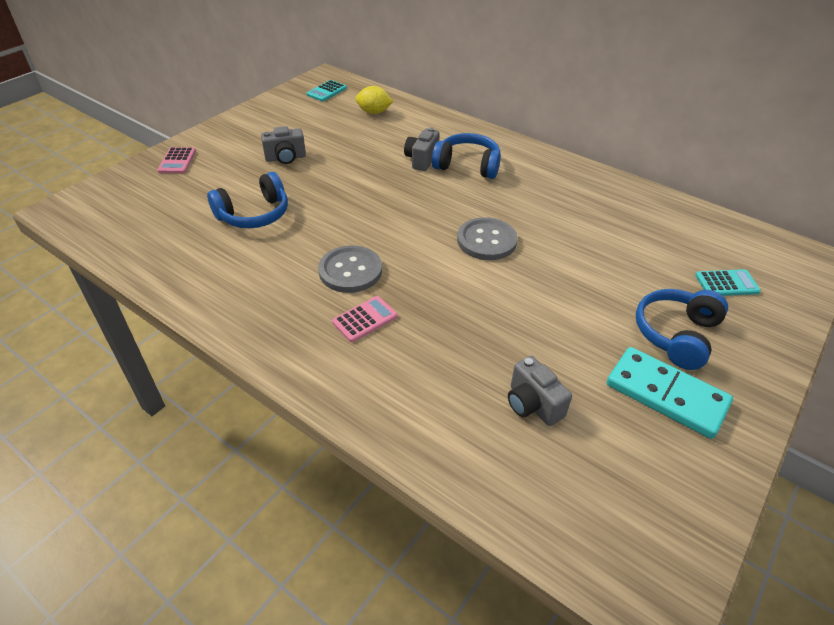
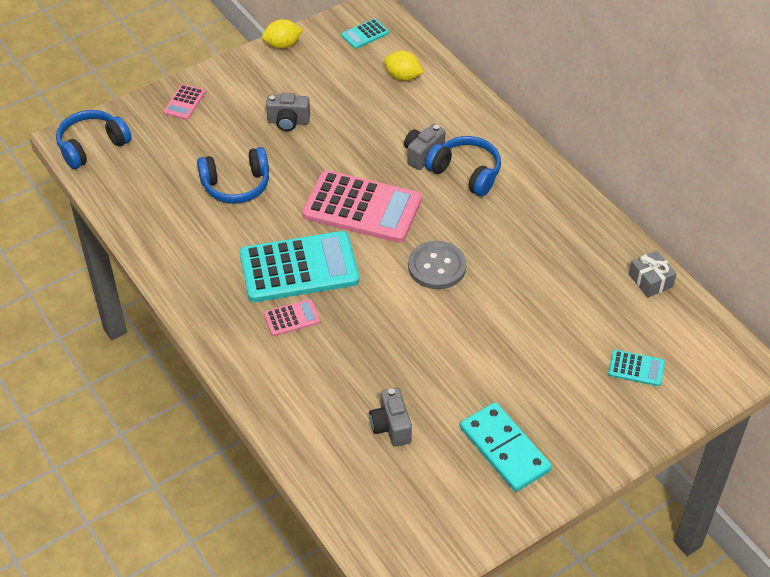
camera: 20 degrees right, 5 degrees up
grey button [318,245,382,293] -> turquoise calculator [240,231,359,302]
blue headphones [636,289,728,370] -> blue headphones moved to [56,110,132,169]
none -> yellow lemon [262,19,303,49]
none -> pink calculator [302,170,422,243]
none -> grey gift [629,251,677,298]

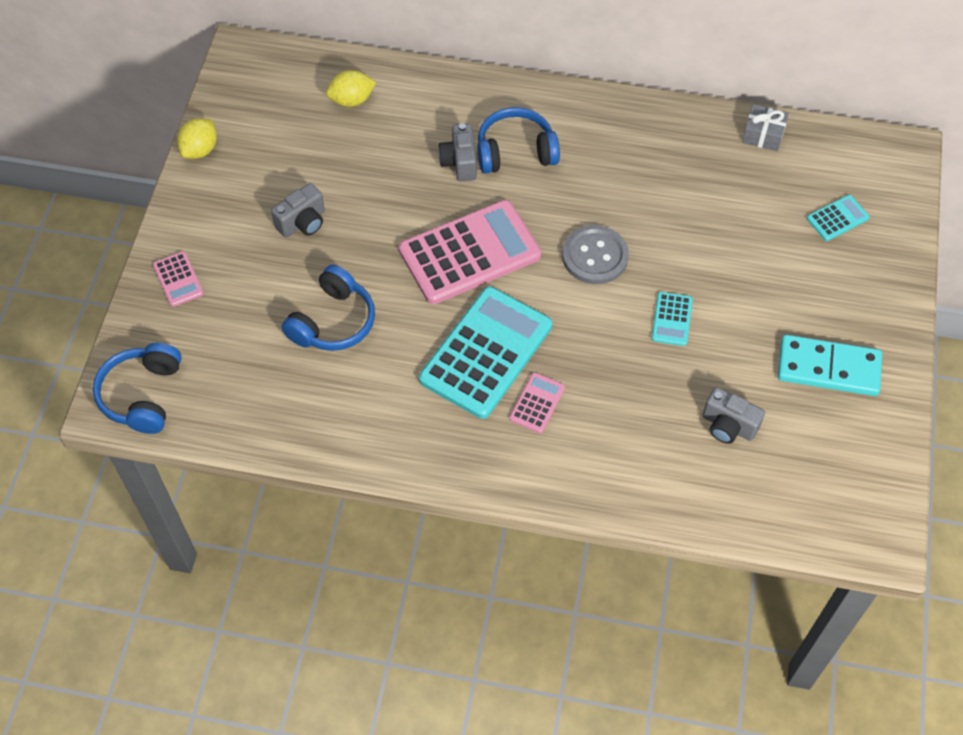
camera: 45 degrees left, 10 degrees up
turquoise calculator [342,19,389,49] -> turquoise calculator moved to [652,292,693,346]

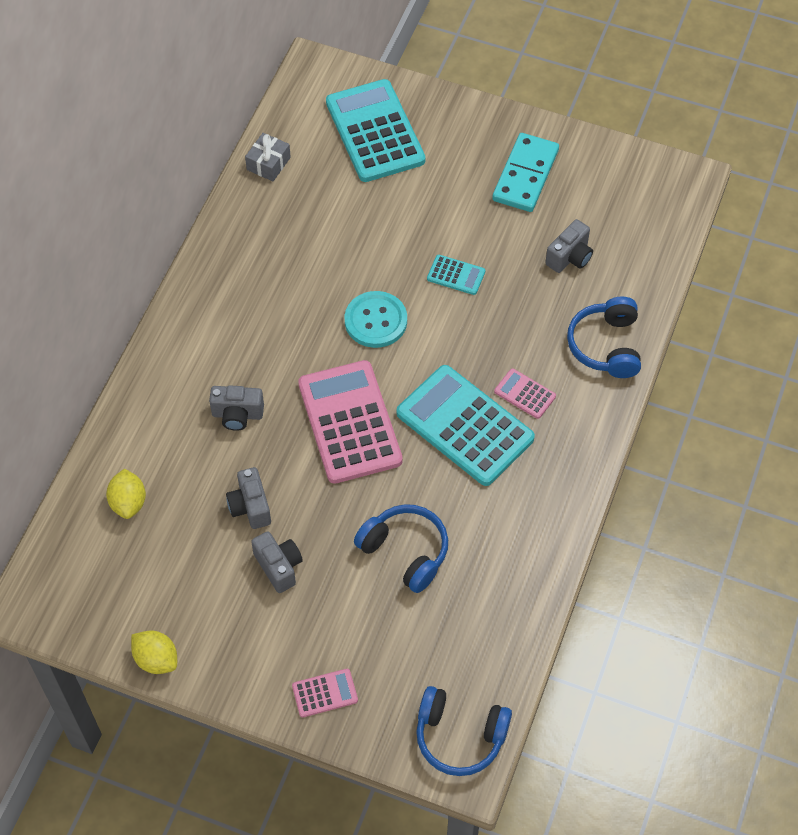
camera: 80 degrees left, 0 degrees up
blue headphones [477,107,560,173] -> blue headphones moved to [567,297,641,378]
grey button [562,225,629,284] -> turquoise button [345,291,407,348]
turquoise calculator [807,195,870,241] -> turquoise calculator [326,79,425,182], size x2.25
none -> grey camera [226,467,271,529]

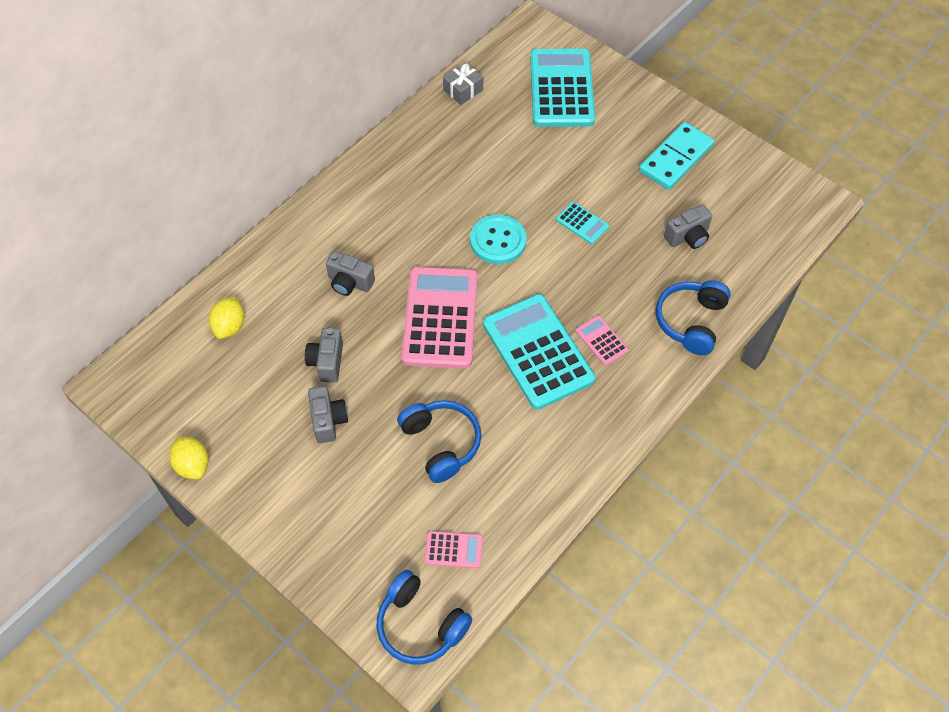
camera: 20 degrees right, 0 degrees up
pink calculator [292,669,358,717] -> pink calculator moved to [425,531,483,569]

